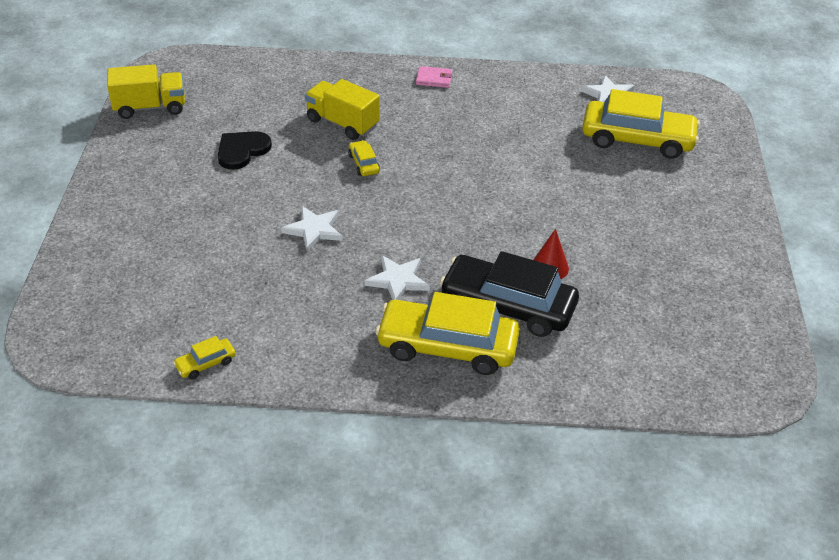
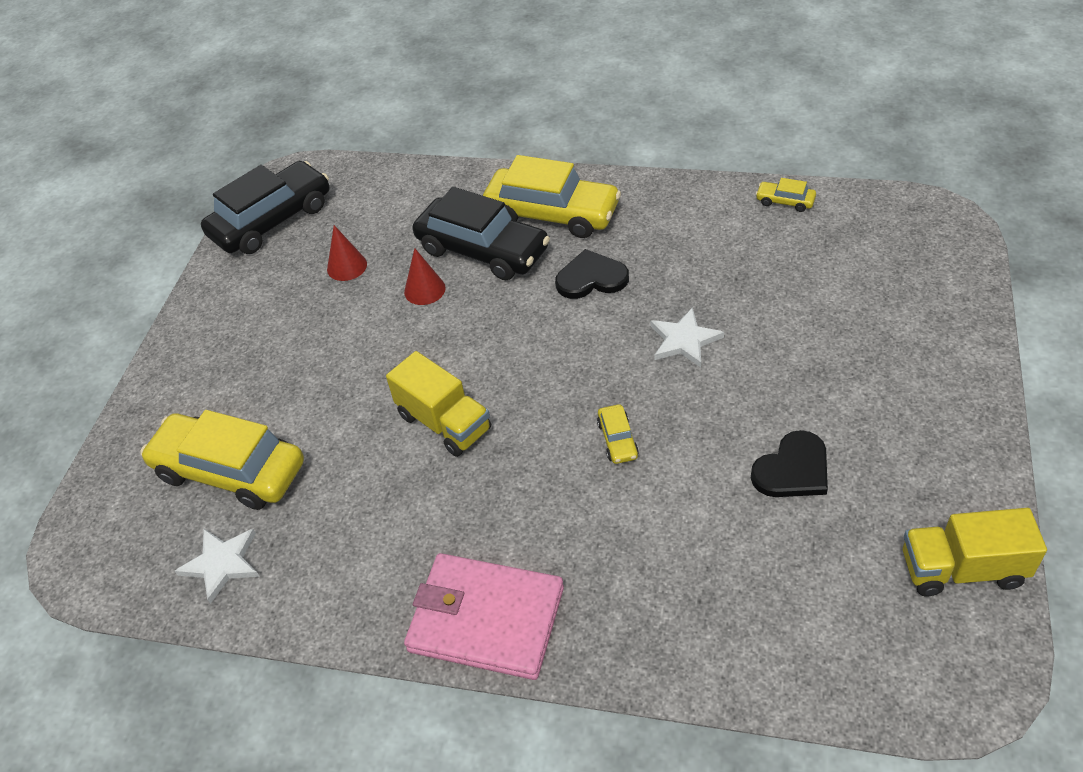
camera: 165 degrees left, 5 degrees up
yellow car [173,336,236,379] -> yellow car turned 135 degrees counterclockwise [756,178,816,212]
yellow truck [305,79,380,140] -> yellow truck moved to [386,351,491,457]
white star [364,255,430,300] -> black heart [555,249,629,299]
pink wallet [416,66,452,88] -> pink wallet [404,553,564,680], size x2.34
none -> black car [201,161,329,254]
none -> red cone [327,225,367,281]

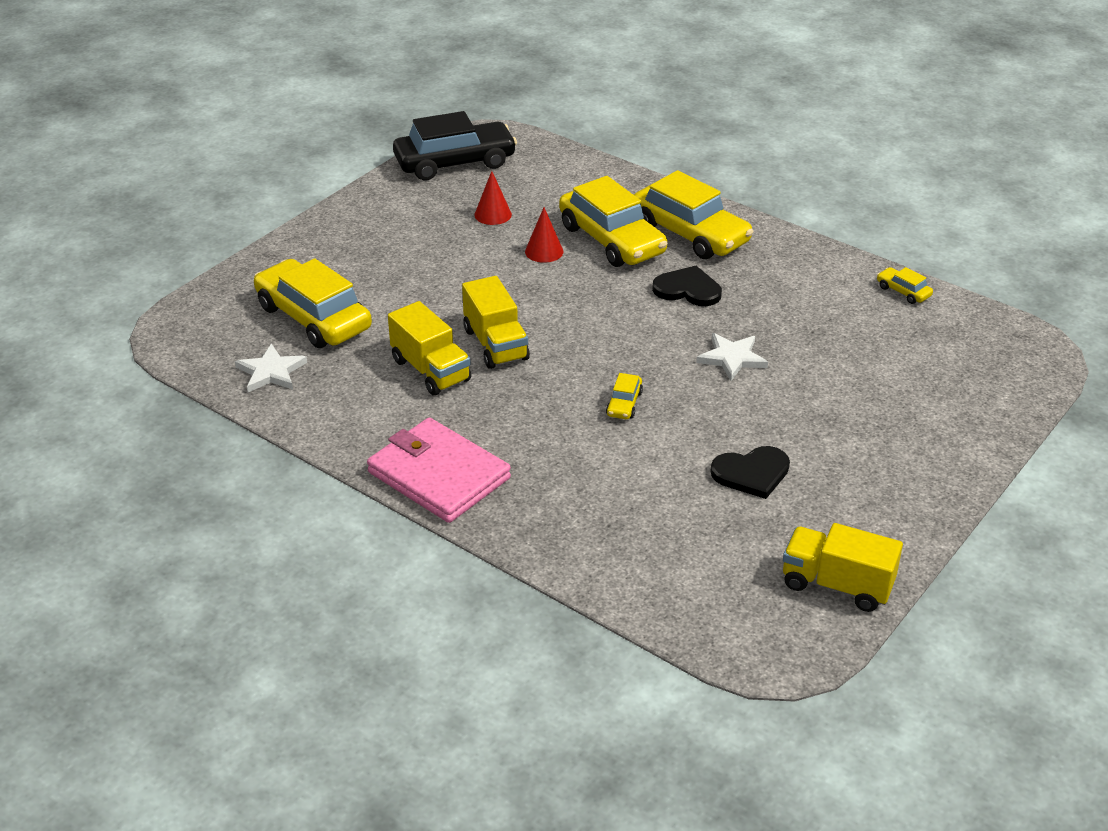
camera: 20 degrees right, 10 degrees down
black car [413,187,550,280] -> yellow car [559,176,667,267]
none -> yellow truck [388,301,471,395]

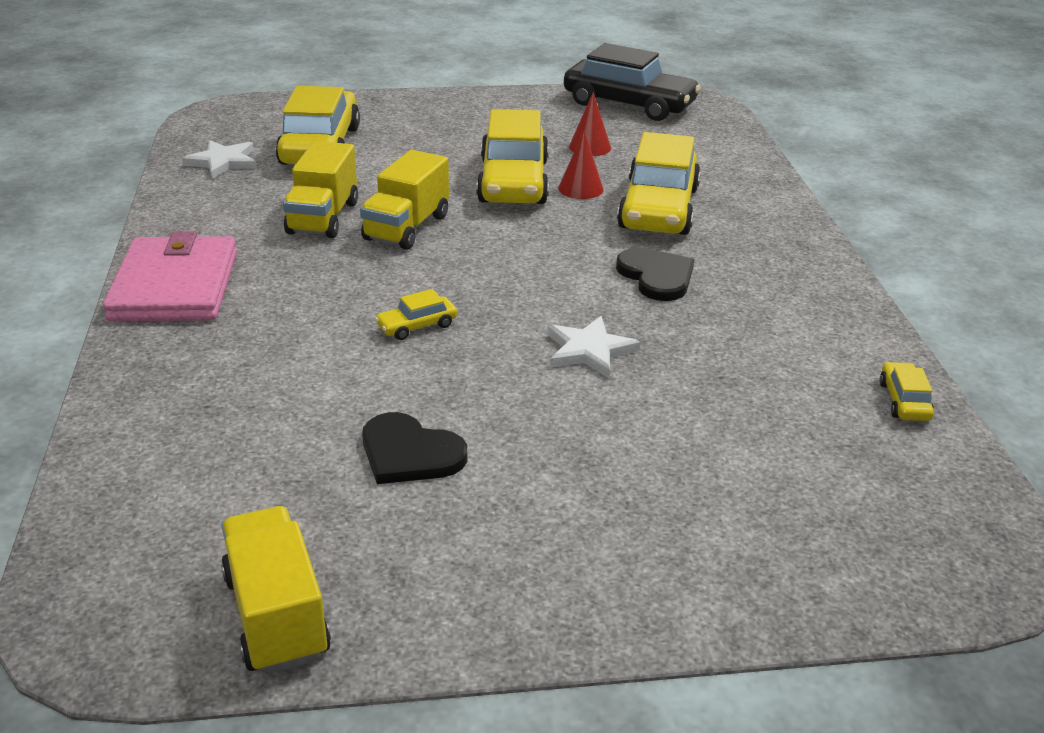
camera: 45 degrees right, 5 degrees down
yellow car [634,170,753,259] -> yellow car moved to [476,109,549,204]

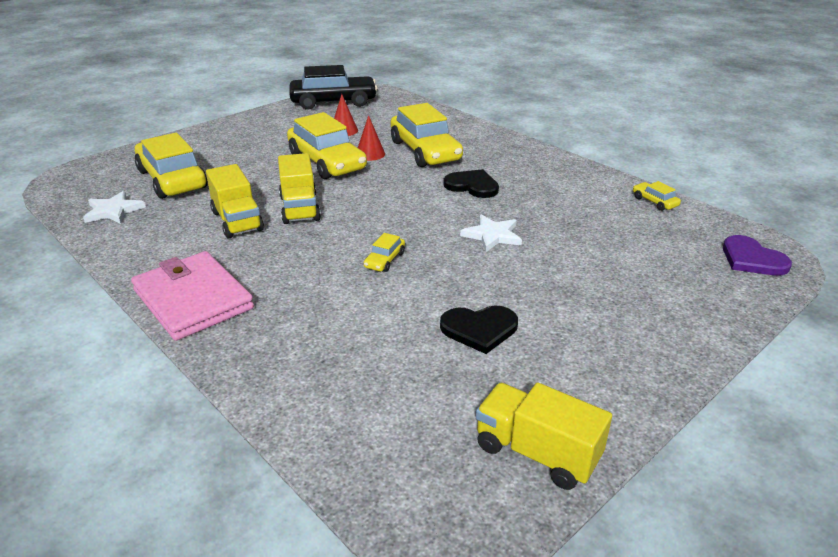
camera: 35 degrees left, 0 degrees up
none -> purple heart [723,235,792,275]

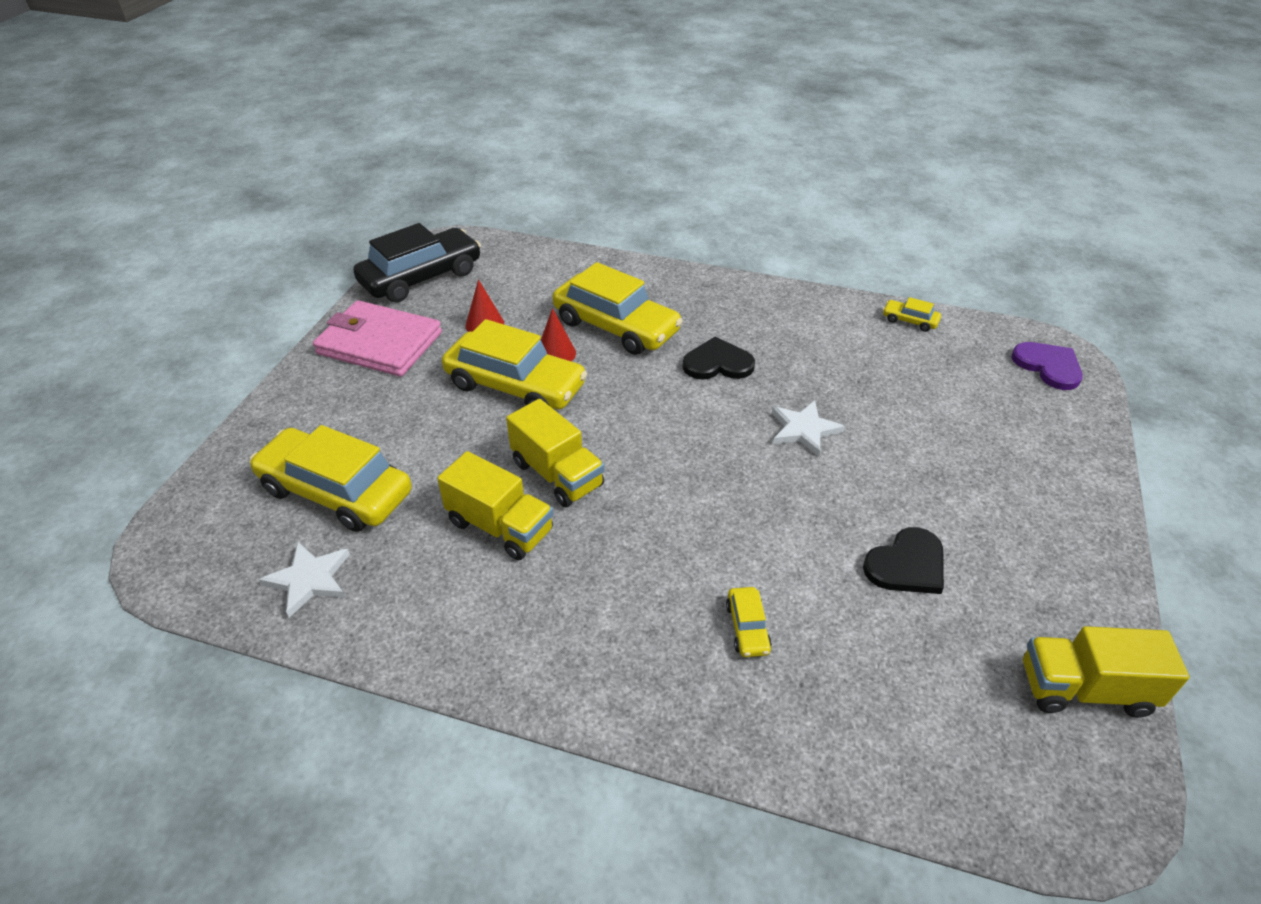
camera: 30 degrees left, 10 degrees up
pink wallet [131,251,254,341] -> pink wallet moved to [313,300,442,377]
yellow car [364,233,405,272] -> yellow car moved to [726,587,772,657]
purple heart [723,235,792,275] -> purple heart turned 150 degrees counterclockwise [1011,342,1083,390]

